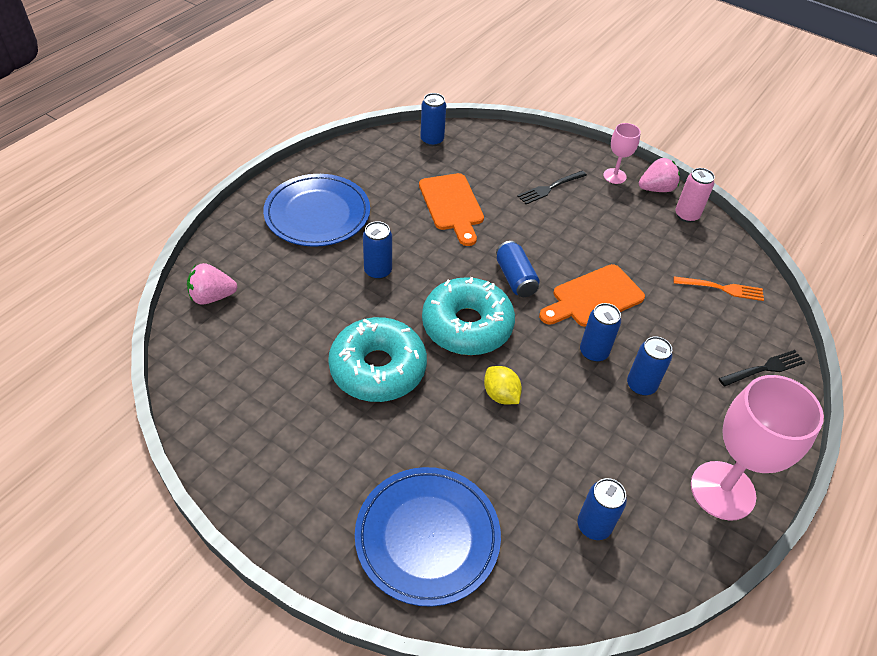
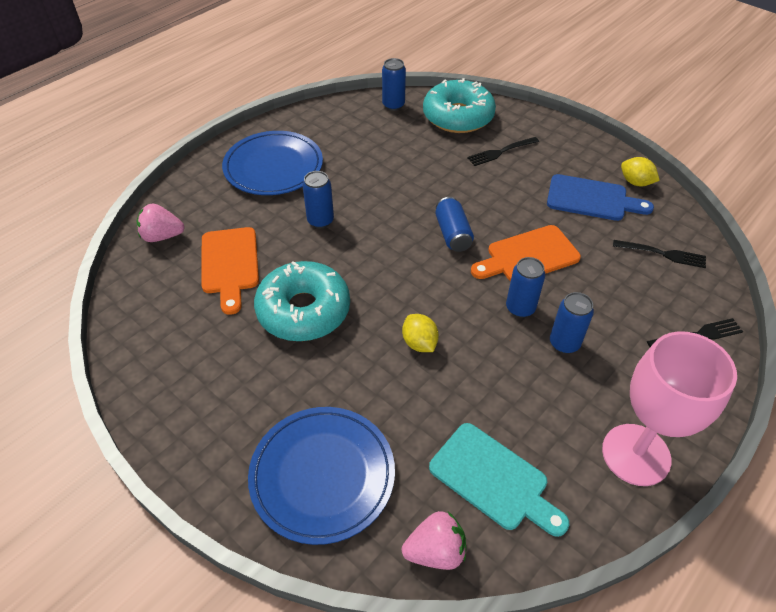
camera: 10 degrees right, 0 degrees up
orange cutting board [419,173,484,246] -> orange cutting board moved to [201,227,259,315]
turquoise donut [422,277,515,355] -> turquoise donut moved to [423,78,496,133]
blue can [578,478,627,540] -> turquoise cutting board [429,423,569,537]
pink goblet [603,123,641,184] -> none
pink strawberry [639,158,680,192] -> pink strawberry moved to [402,511,466,570]
orange fork [674,276,764,301] -> black fork [613,240,706,268]
pink can [675,168,715,223] -> yellow lemon [621,157,660,186]
none -> blue cutting board [547,174,654,221]

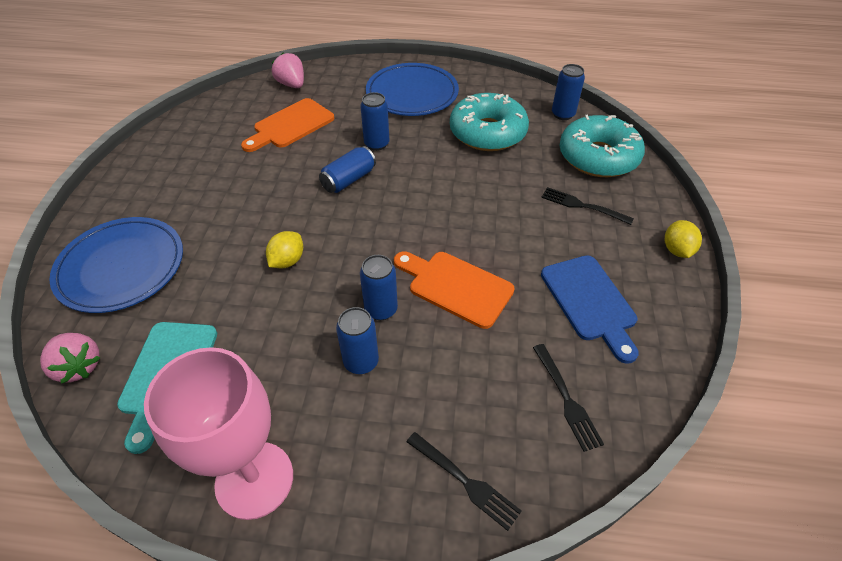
camera: 55 degrees right, 0 degrees up
turquoise donut [254,261,350,341] -> turquoise donut moved to [450,93,529,151]
blue can [435,197,474,252] -> blue can moved to [319,146,376,193]
yellow lemon [621,157,660,186] -> yellow lemon moved to [665,220,702,258]

